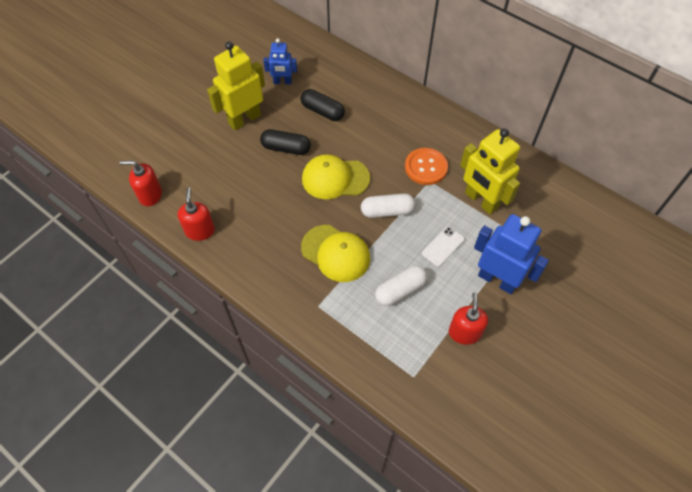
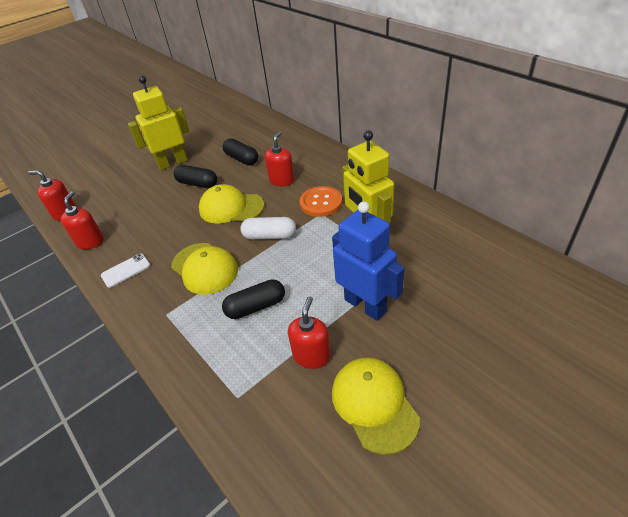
camera: 15 degrees right, 15 degrees down
blue robot [263,38,297,84] -> none
white capsule [375,265,427,306] -> black capsule [222,279,285,319]
white phone [422,227,465,267] -> white phone moved to [101,254,150,288]
none -> red soap dispenser [265,131,295,186]
none -> yellow cap [332,357,420,455]

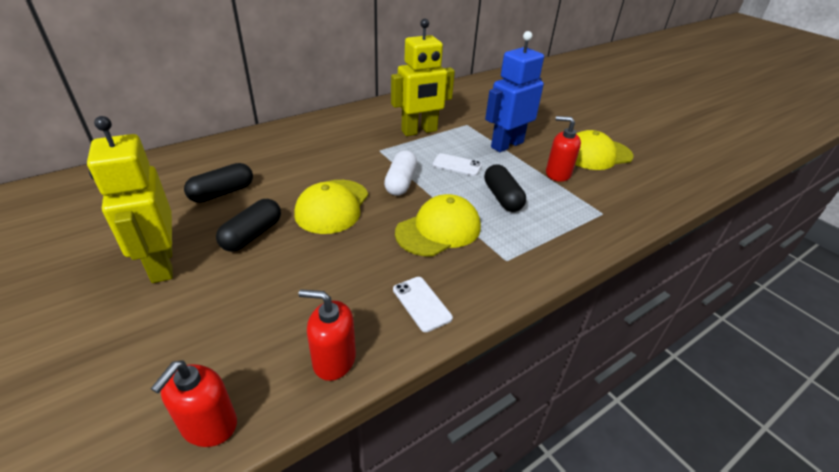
camera: 90 degrees left, 5 degrees down
red soap dispenser [265,131,295,186] -> none
orange button [300,186,342,217] -> none
none -> white phone [432,153,482,176]

